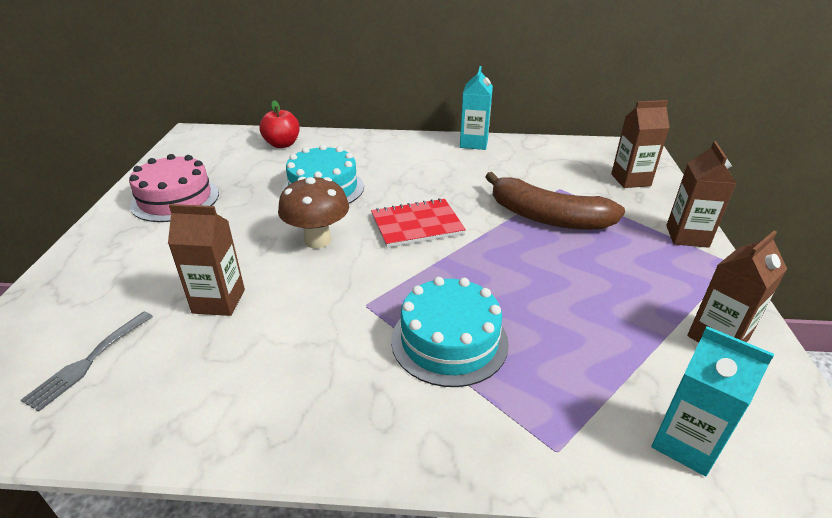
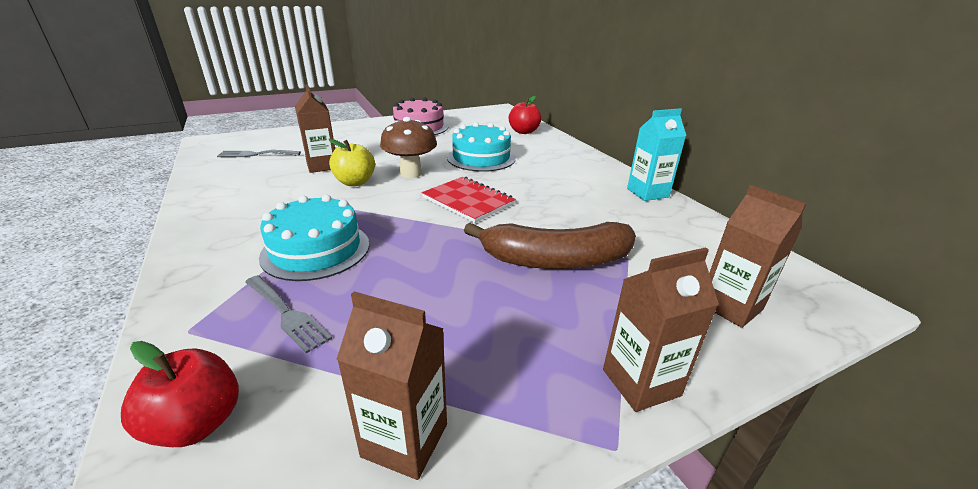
camera: 60 degrees right, 5 degrees down
brown banana [485,172,625,230] -> brown banana turned 90 degrees counterclockwise [464,222,636,269]
turquoise carton [652,326,774,476] -> red apple [121,341,239,447]
none -> grey fork [245,275,332,353]
none -> yellow apple [329,139,375,186]

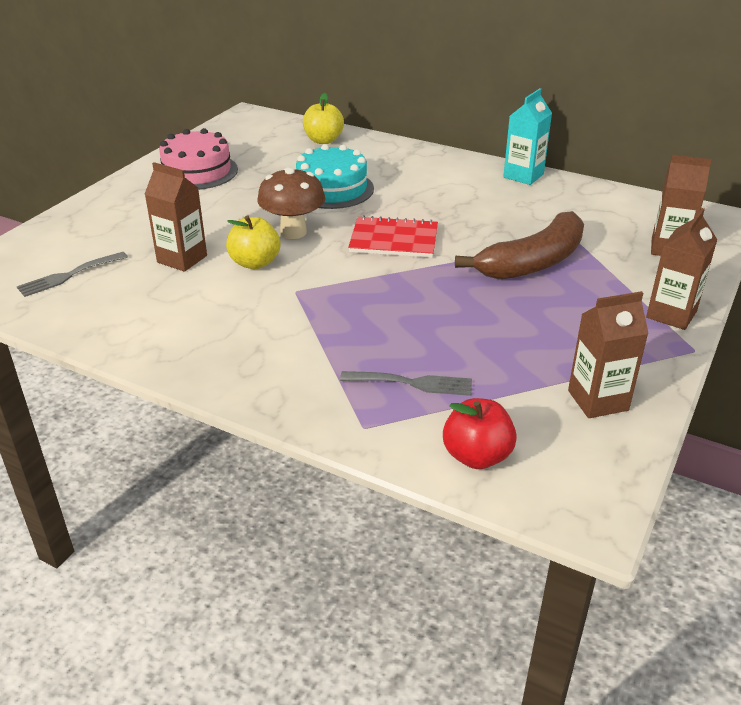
camera: 35 degrees left, 5 degrees up
turquoise cake [259,195,369,281] -> none
red apple [509,96,541,134] -> yellow apple [303,93,344,144]

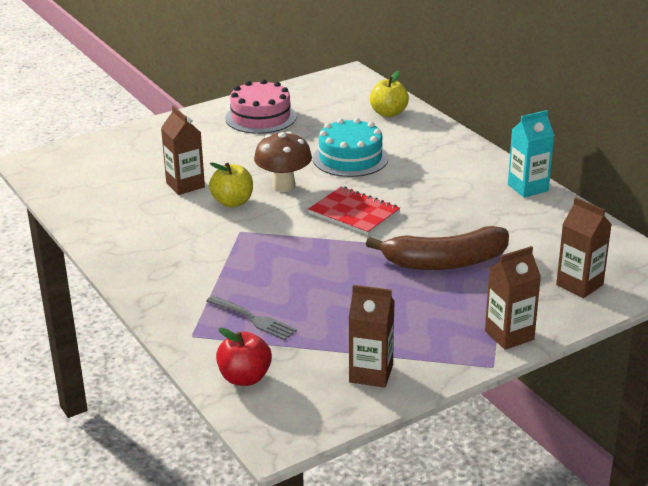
camera: 30 degrees right, 5 degrees down
grey fork [17,252,128,297] -> none

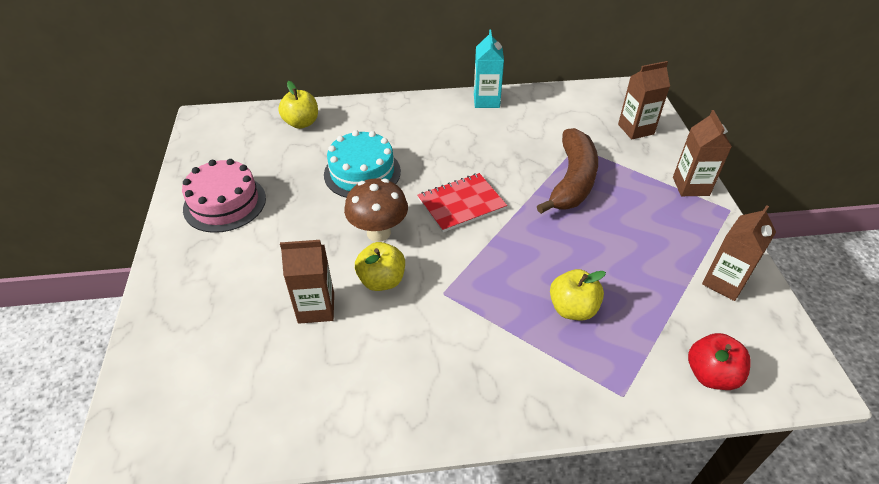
camera: 65 degrees left, 15 degrees up
grey fork [206,296,297,340] -> none
none -> yellow apple [550,269,606,320]

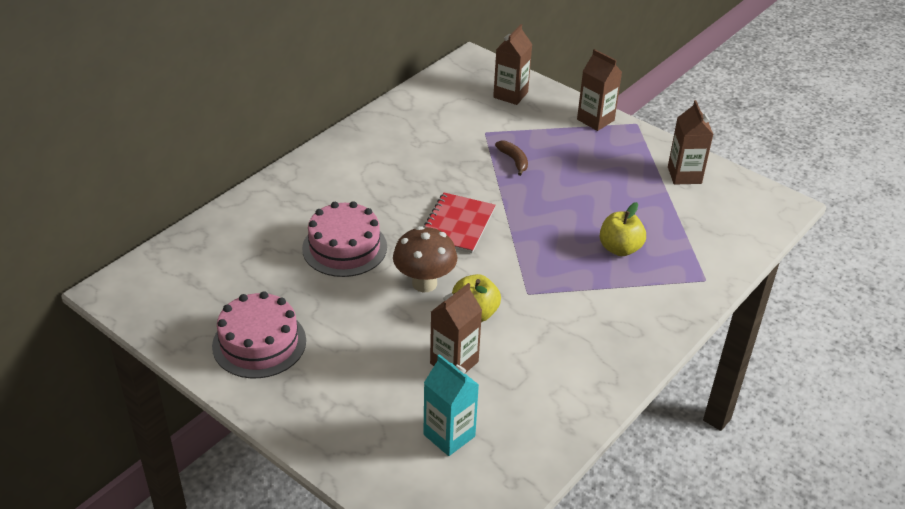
camera: 45 degrees left, 5 degrees down
yellow apple [278,81,318,129] -> none
turquoise cake [324,130,401,198] -> pink cake [302,201,387,277]
turquoise carton [474,30,504,108] -> turquoise carton moved to [423,354,479,456]
brown banana [537,128,598,214] -> brown banana [495,141,528,176], size x0.44
red apple [688,333,751,390] -> none

